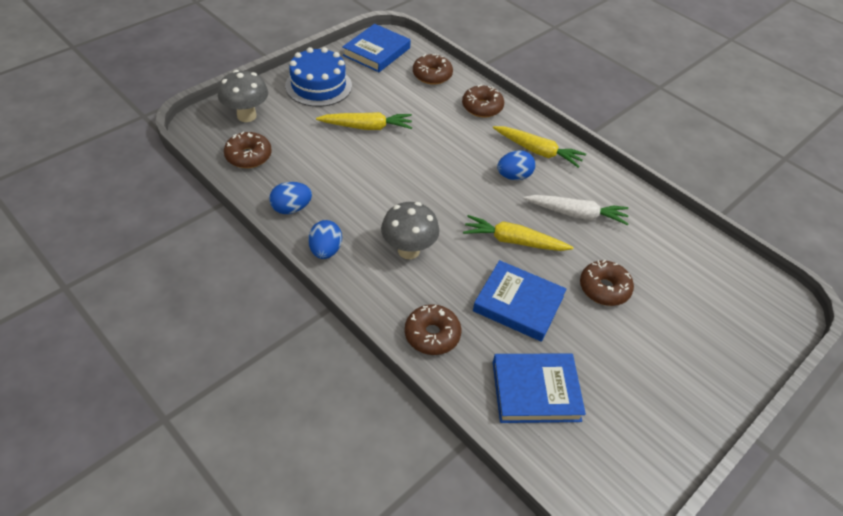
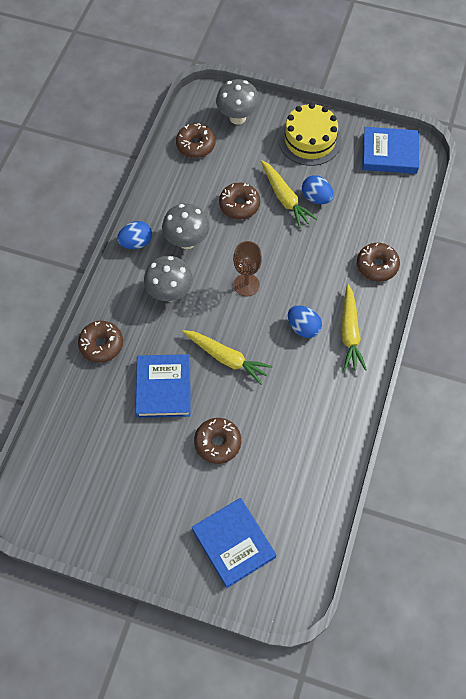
camera: 65 degrees right, 15 degrees up
blue egg [269,182,312,214] -> blue egg moved to [302,175,334,204]
blue cake [285,47,352,107] -> yellow cake [279,103,342,166]
brown donut [413,54,453,85] -> brown donut moved to [219,183,260,219]
yellow carrot [463,215,574,251] -> yellow carrot turned 135 degrees clockwise [182,330,272,385]
blue book [493,353,586,423] -> blue book moved to [192,498,276,588]
white carrot [523,195,629,225] -> none
none -> grey mushroom [162,204,210,249]
none -> brown goblet [233,241,262,297]

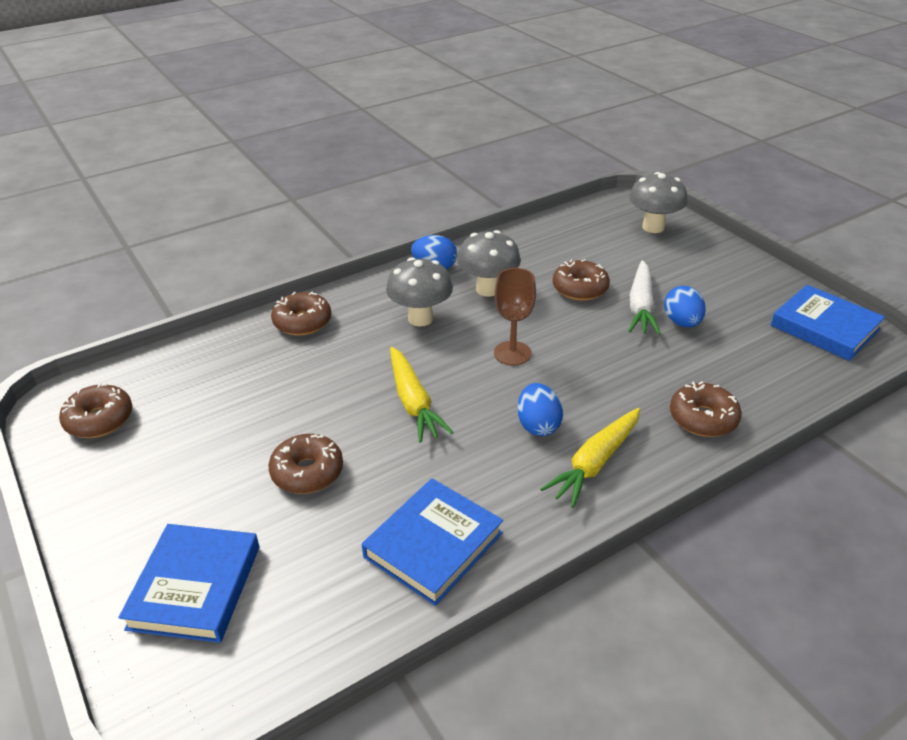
camera: 40 degrees right, 25 degrees down
blue book [135,354,191,418] -> blue book moved to [362,478,503,606]
brown donut [176,123,215,158] -> brown donut moved to [59,383,132,438]
yellow carrot [261,160,317,228] -> white carrot [628,260,661,335]
yellow cake [279,103,342,166] -> none

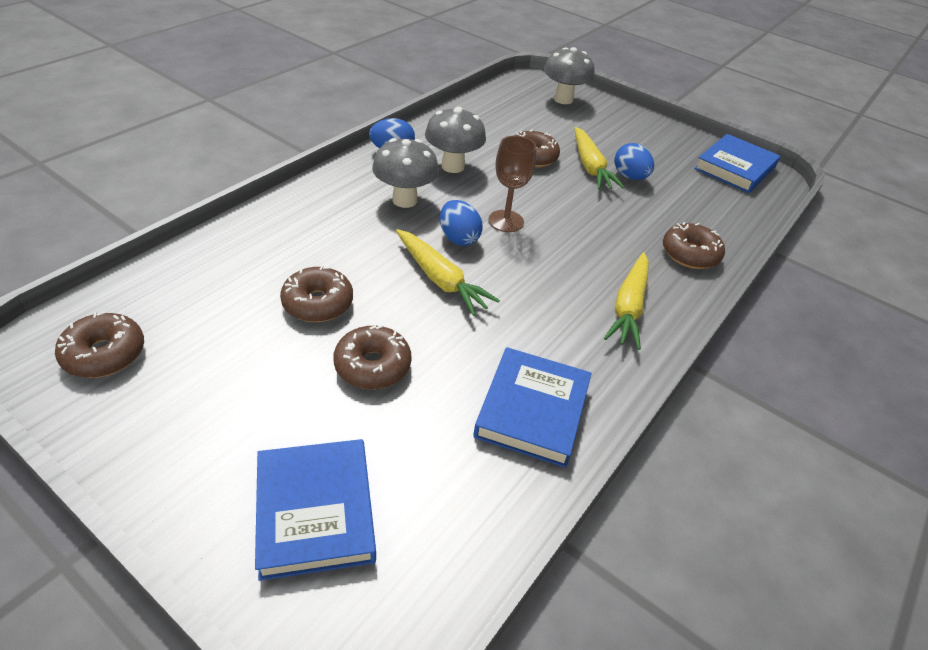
camera: 25 degrees left, 5 degrees up
brown donut [271,292,332,336] -> brown donut moved to [280,265,353,322]
blue egg [517,383,563,436] -> blue egg moved to [440,200,483,246]
white carrot [628,260,661,335] -> yellow carrot [574,127,624,189]
blue book [771,285,885,361] -> blue book turned 75 degrees counterclockwise [694,134,780,193]

